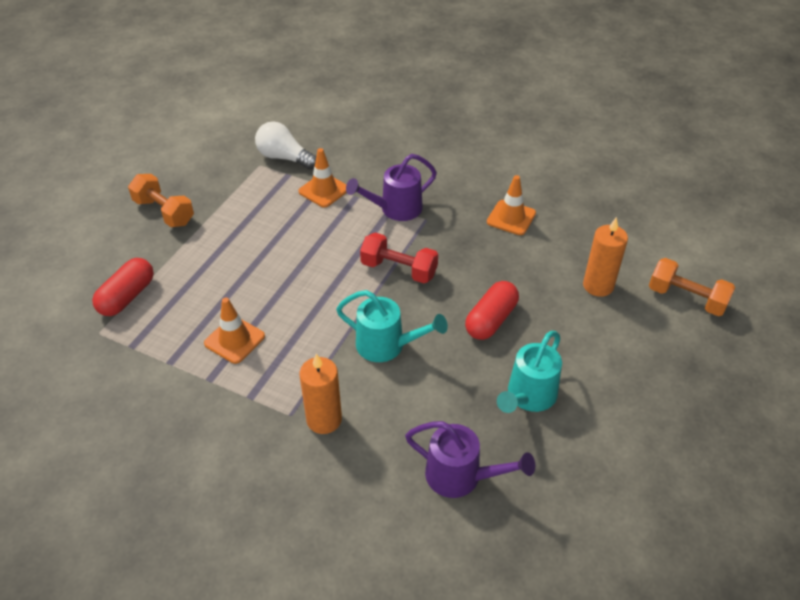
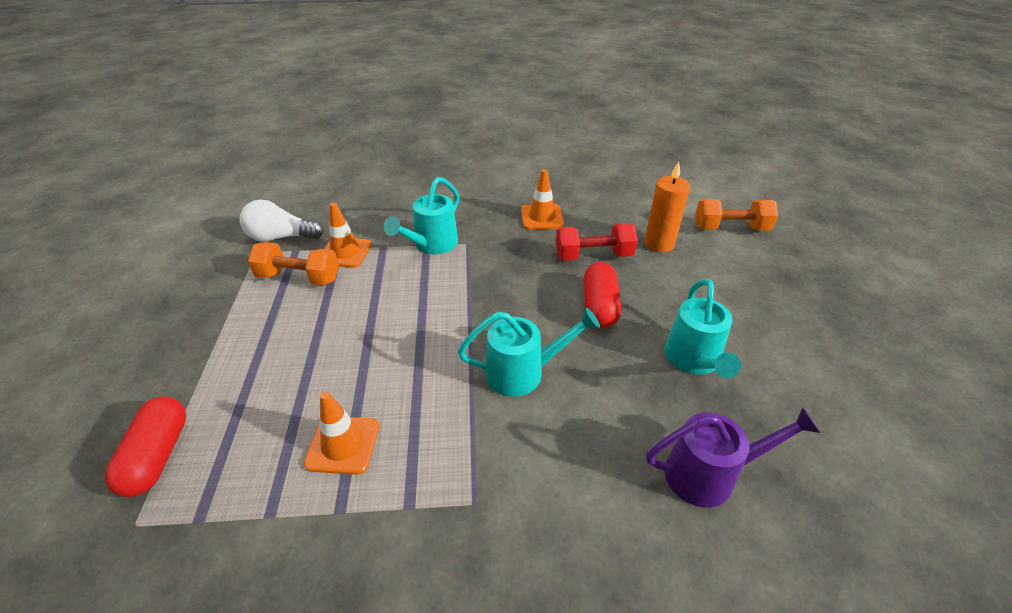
camera: 30 degrees left, 5 degrees down
orange dumbbell [128,174,194,227] -> orange dumbbell moved to [248,242,339,286]
orange candle [299,354,342,434] -> none
purple watering can [346,154,437,221] -> turquoise watering can [384,177,459,254]
red dumbbell [360,233,438,283] -> red dumbbell moved to [556,223,638,261]

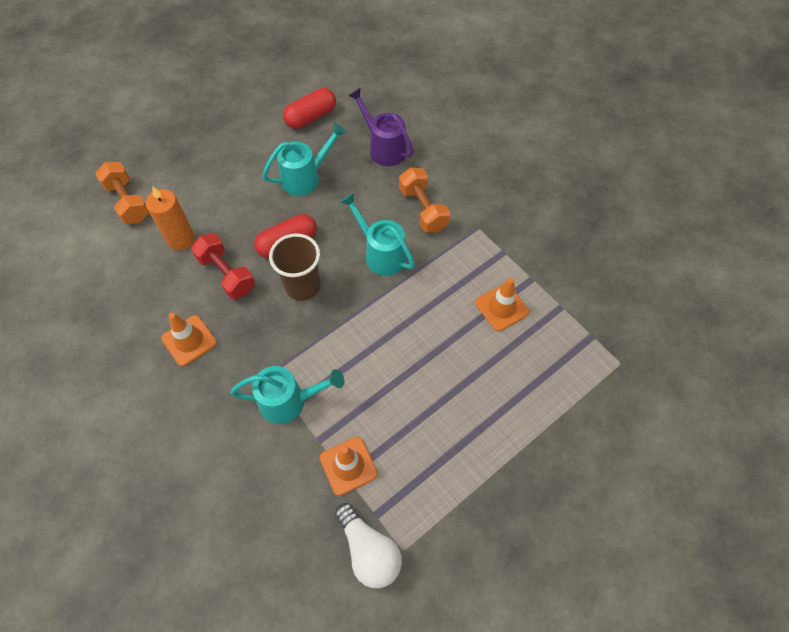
camera: 125 degrees left, 20 degrees up
red capsule [105,396,186,497] -> red capsule moved to [283,88,336,129]
orange dumbbell [248,242,339,286] -> orange dumbbell moved to [399,167,450,233]
none -> brown cup [269,233,321,301]

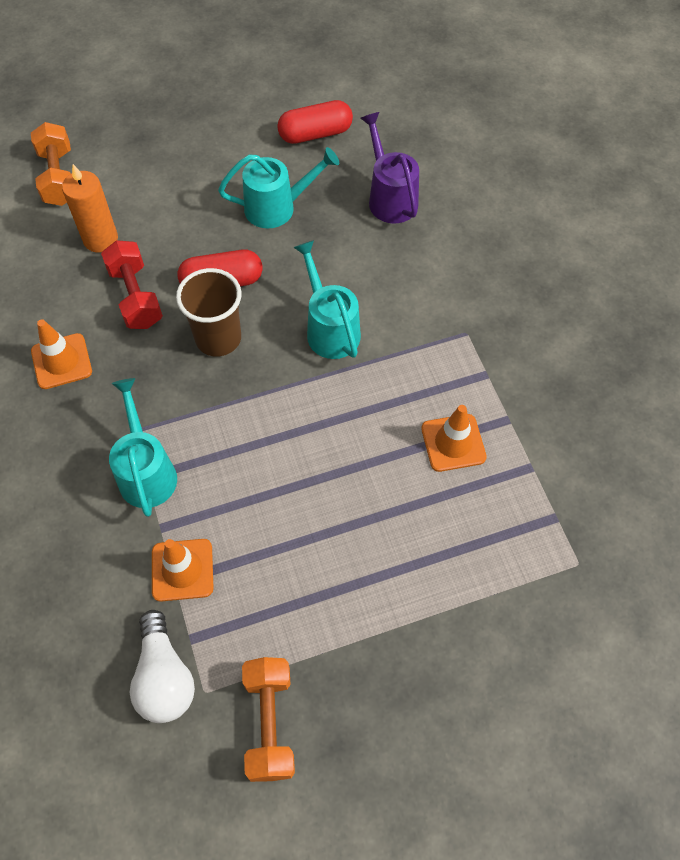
camera: 20 degrees right, 0 degrees up
turquoise watering can [230,366,344,424] -> turquoise watering can turned 120 degrees counterclockwise [109,378,177,517]
orange dumbbell [399,167,450,233] -> orange dumbbell moved to [242,657,295,782]

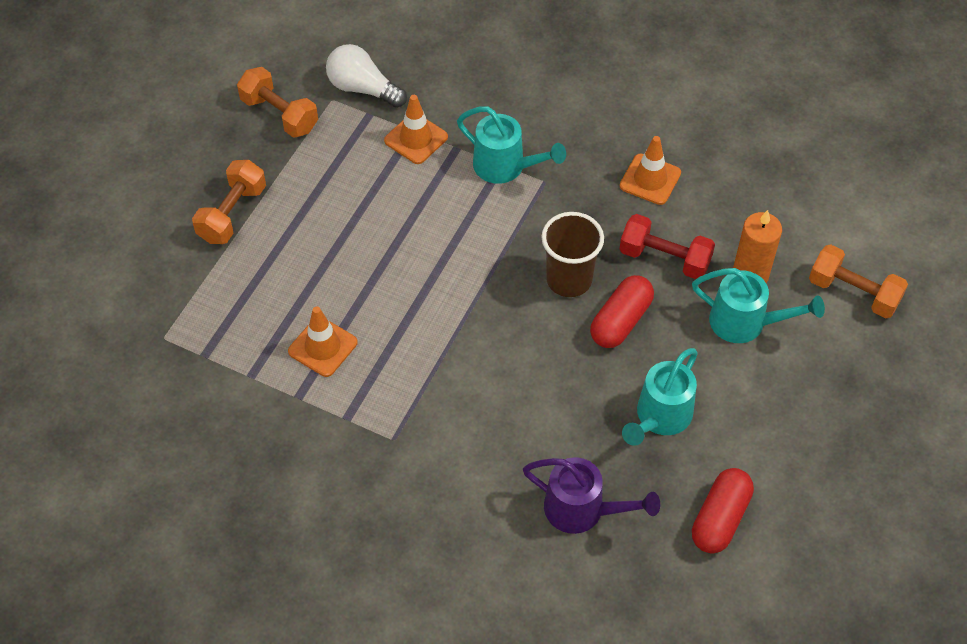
camera: 135 degrees right, 5 degrees down
turquoise watering can [293,240,361,359] -> turquoise watering can moved to [692,268,825,343]
none -> orange dumbbell [192,160,266,244]

